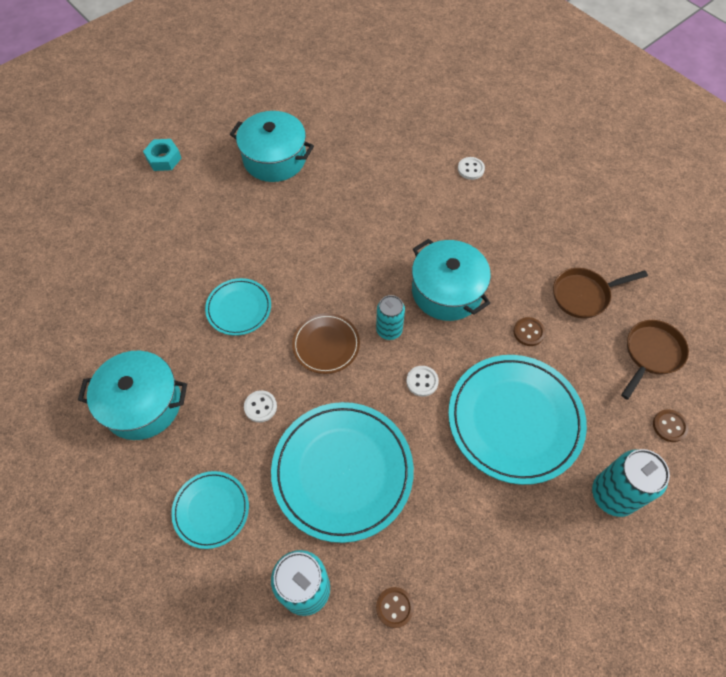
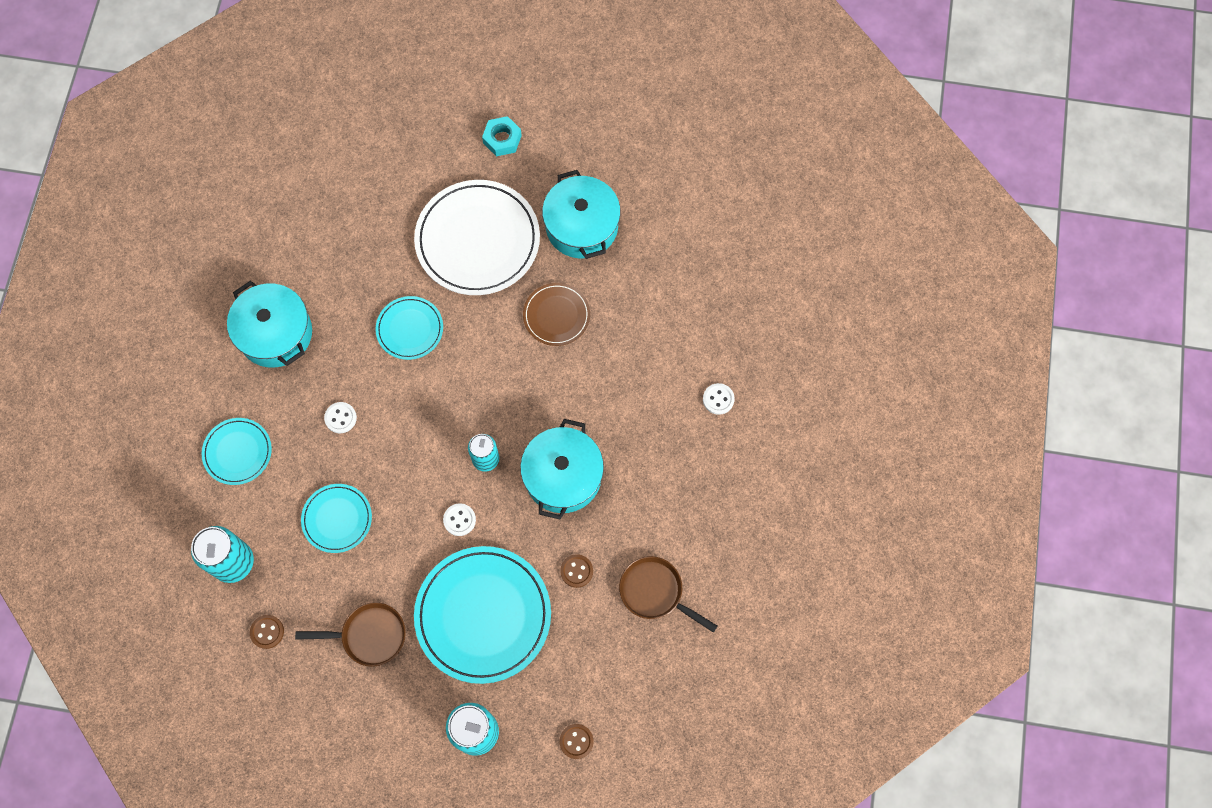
camera: 50 degrees right, 10 degrees up
turquoise plate [271,402,414,543] -> turquoise plate [301,484,372,553], size x0.53
brown plate [292,313,360,374] -> brown plate moved to [523,283,590,346]
brown pan [621,320,689,400] -> brown pan moved to [295,602,406,667]
none -> white plate [414,180,540,295]

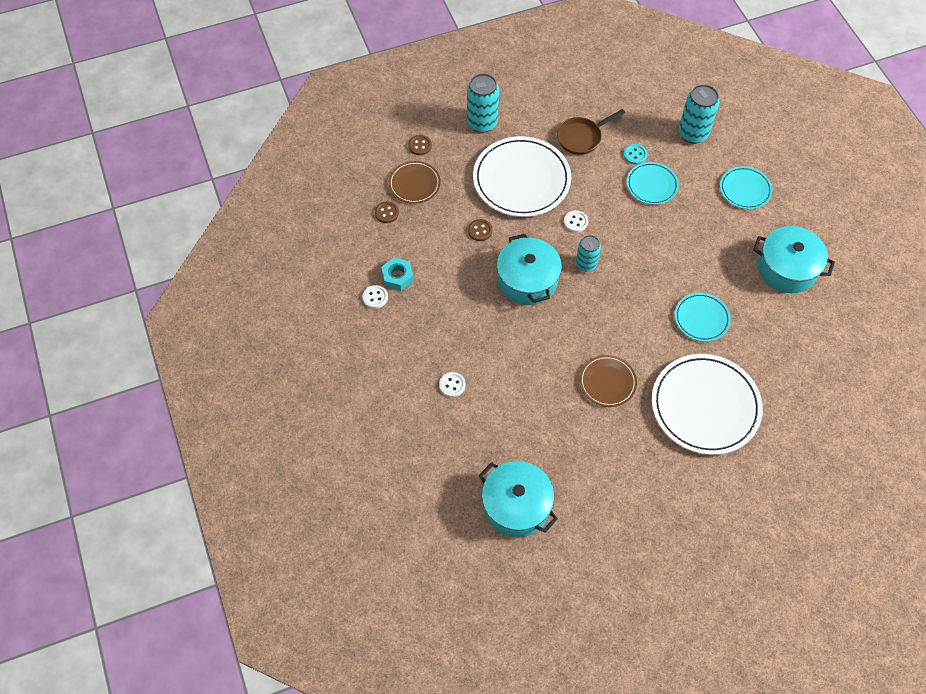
camera: 150 degrees right, 10 degrees down
brown button [250,615,284,649] -> brown button moved to [375,201,399,223]
white button [324,402,357,433] -> white button moved to [363,285,388,309]
turquoise plate [414,546,551,684] -> white plate [473,136,571,217]
turquoise nut [482,116,522,156] -> turquoise nut moved to [381,257,413,291]
turquoise pot [542,170,621,259] -> turquoise pot moved to [479,461,558,537]
brown pan [619,556,717,633] -> none
none -> brown plate [389,161,441,204]
none -> turquoise button [623,144,647,165]

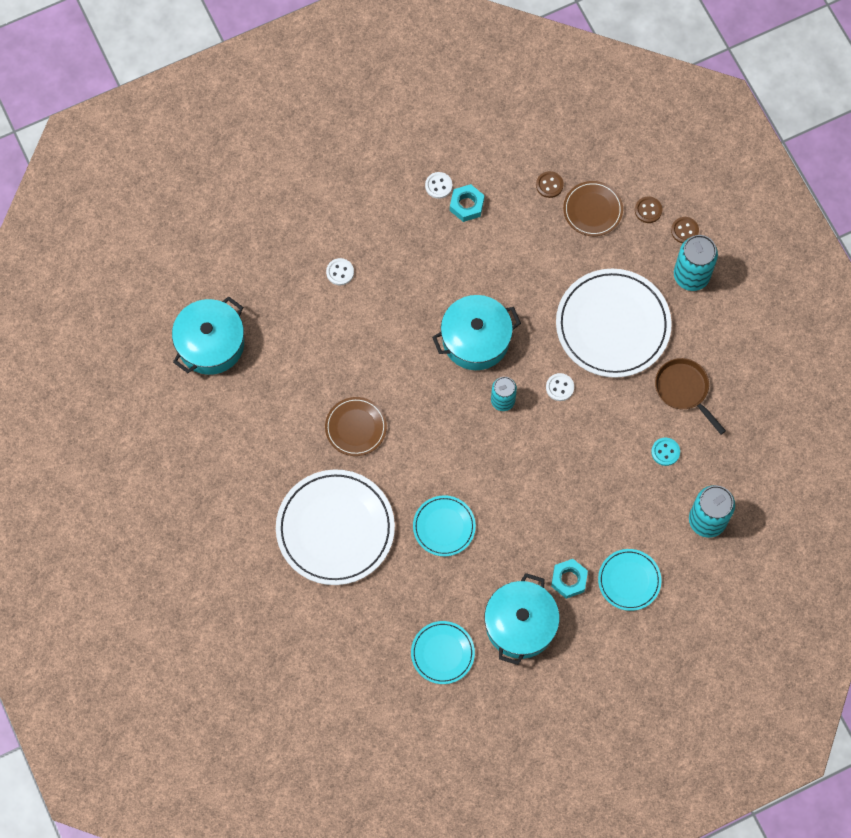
camera: 85 degrees right, 10 degrees up
brown button [468,219,493,241] -> brown button moved to [671,217,699,243]
turquoise plate [627,162,679,205] -> turquoise plate moved to [411,621,475,684]
none -> turquoise nut [551,559,588,599]

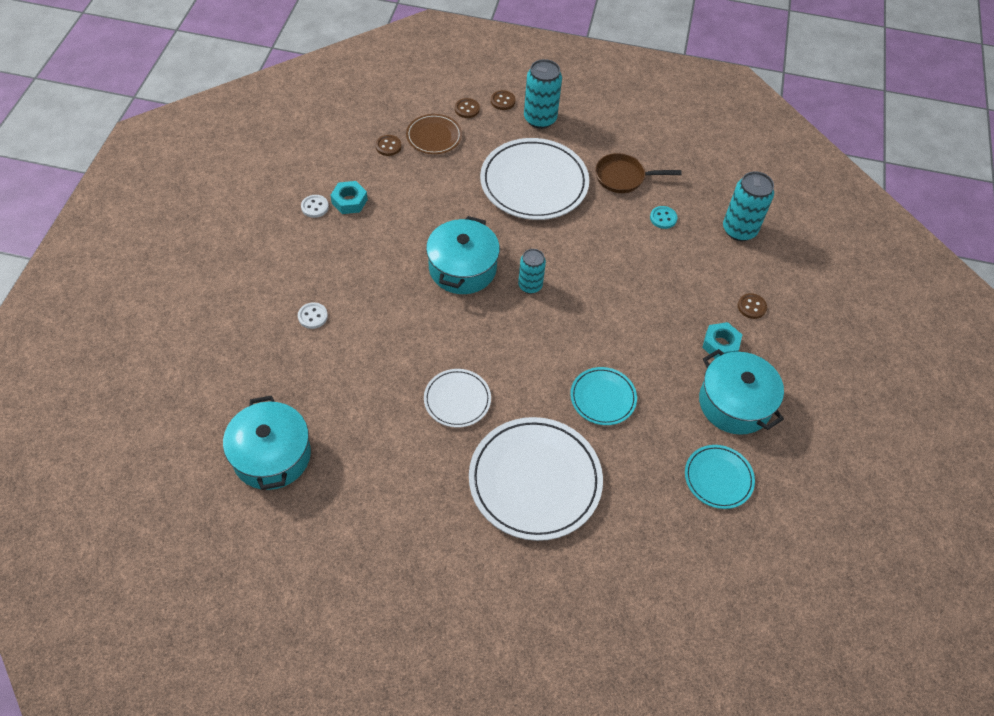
camera: 55 degrees left, 15 degrees down
brown plate [325,397,387,456] -> white plate [424,369,491,428]
white button [546,373,574,401] -> none
turquoise plate [598,549,661,611] -> brown button [738,293,767,319]

